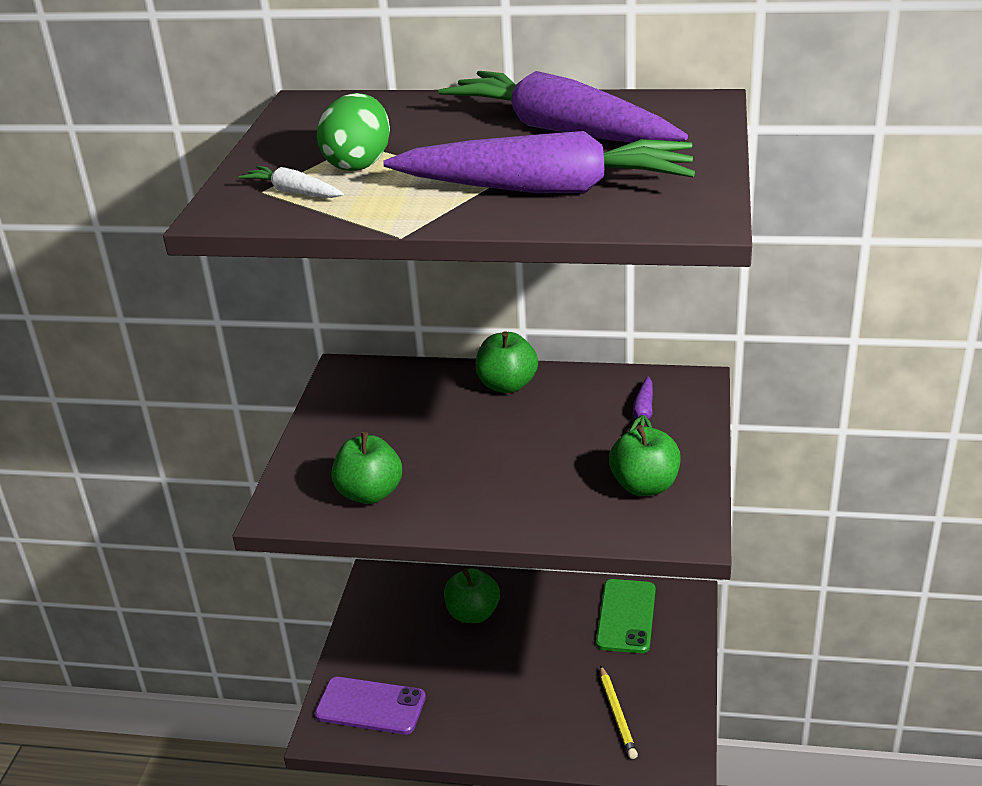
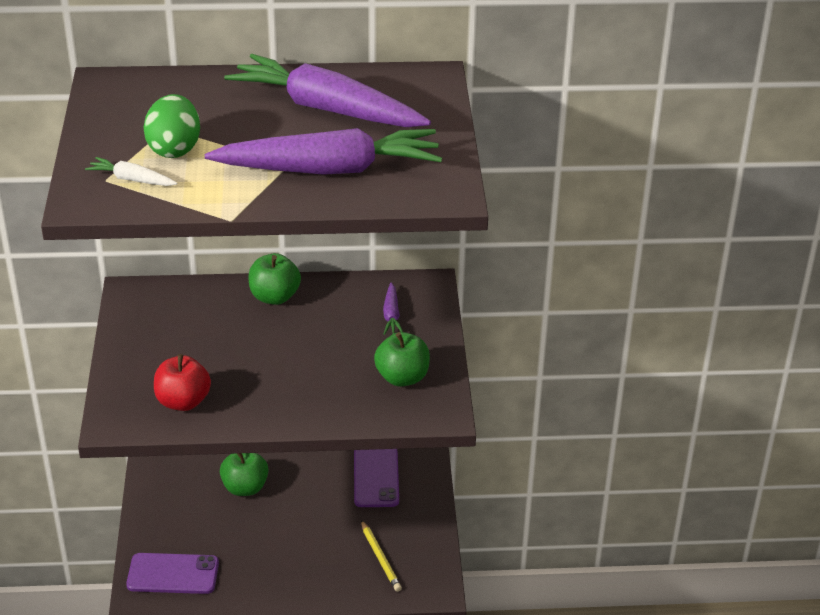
camera: 15 degrees left, 5 degrees up
green apple [331,432,402,504] -> red apple [154,354,211,411]
green phone [596,579,656,653] -> purple phone [354,449,399,507]

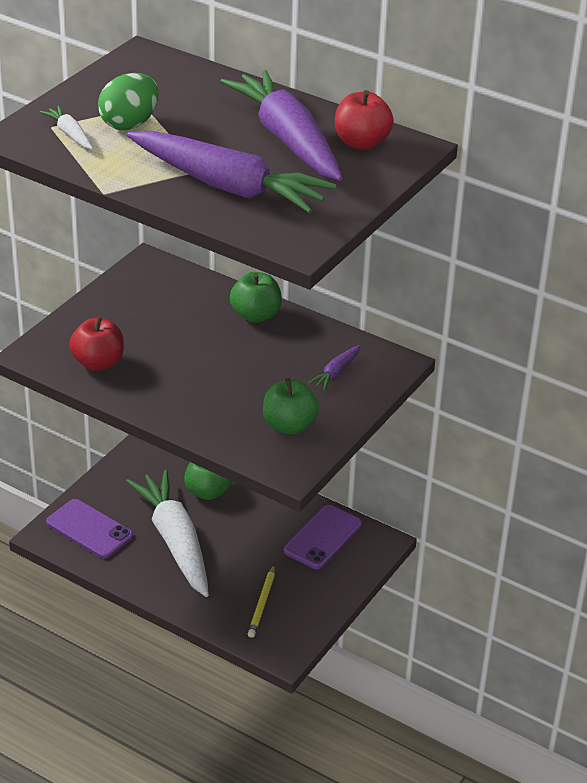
camera: 35 degrees right, 0 degrees up
none -> white carrot [126,470,209,597]
none -> red apple [335,90,394,150]

